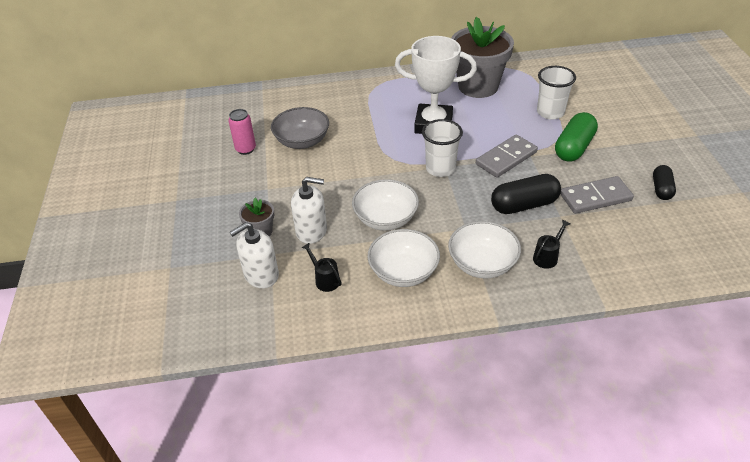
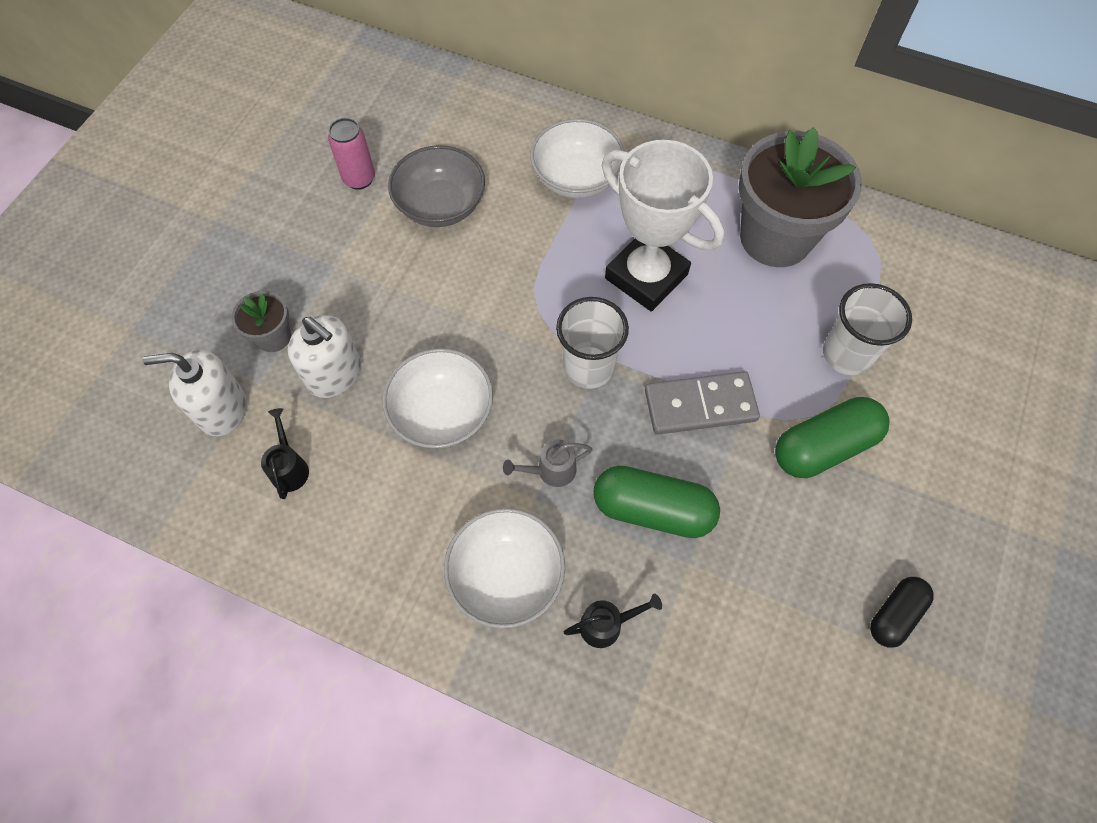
camera: 30 degrees right, 20 degrees up
white bowl [367,229,440,287] -> white bowl moved to [530,119,625,198]
black capsule [491,174,561,214] -> green capsule [593,466,720,538]
grey domino [560,176,634,214] -> none
none -> grey watering can [503,439,593,487]

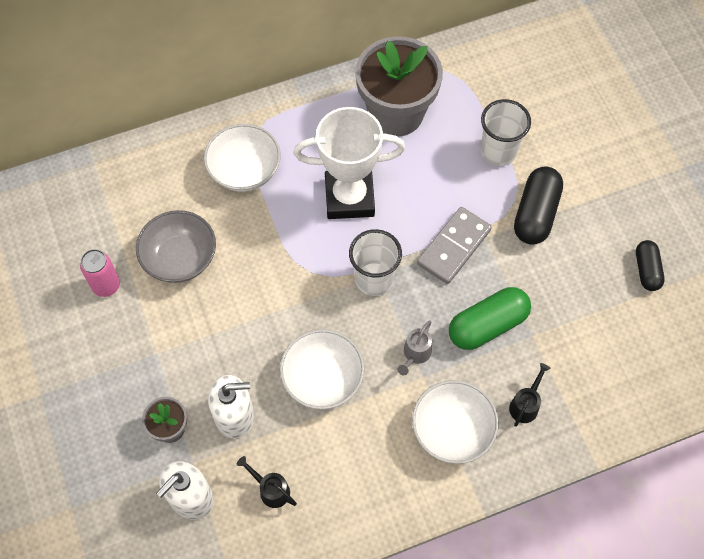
camera: 45 degrees left, 0 degrees up
green capsule [775,397,889,478] -> black capsule [514,167,563,245]

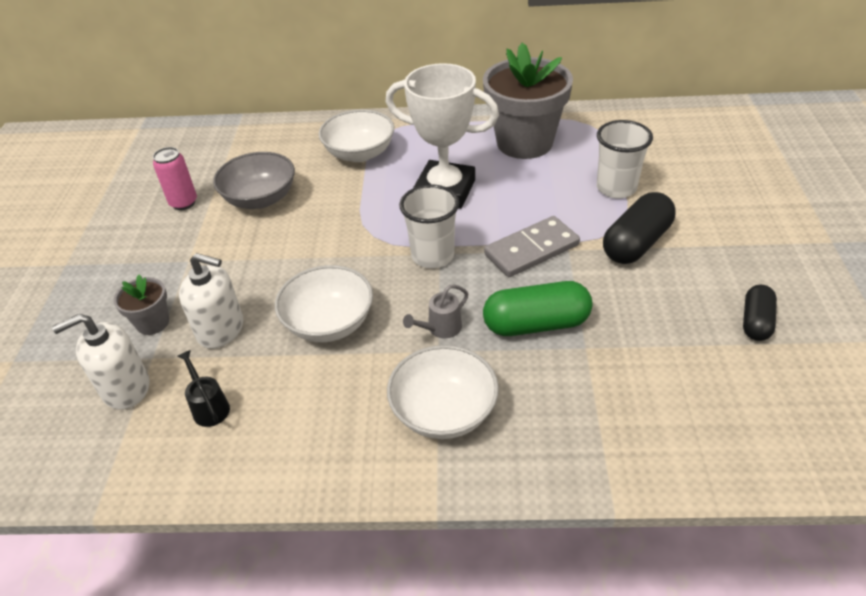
camera: 25 degrees right, 20 degrees down
black watering can [509,363,550,427] -> none

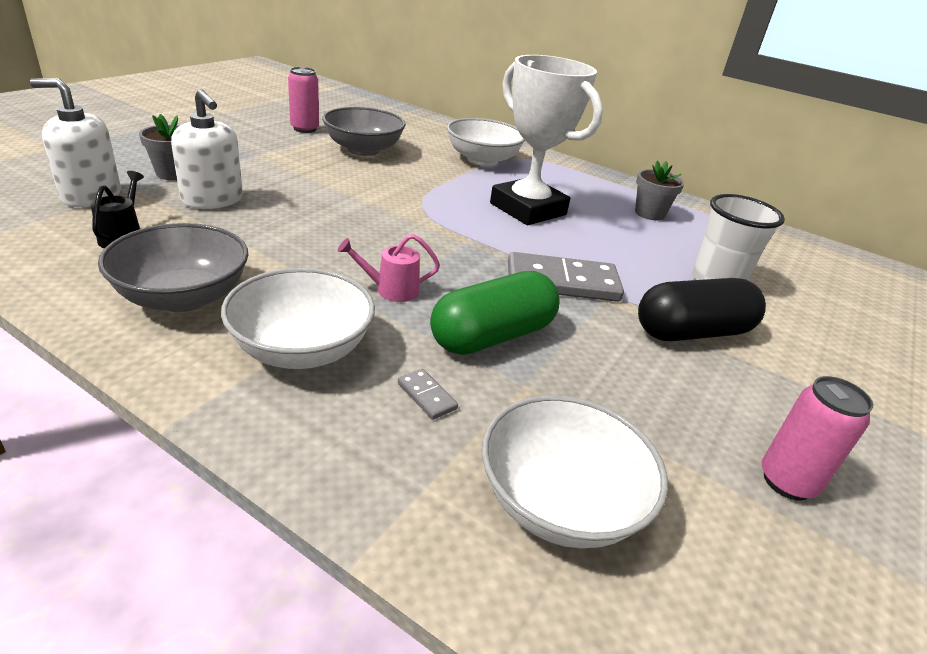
camera: 25 degrees right, 10 degrees down
white bowl [275,265,373,342] -> white bowl moved to [482,395,668,548]
white cup [399,184,459,268] -> none
grey watering can [403,285,468,338] -> pink watering can [338,234,440,302]
grey flower pot [483,43,573,159] -> grey flower pot [635,160,684,221], size x0.46
green capsule [483,281,593,336] -> green capsule turned 60 degrees counterclockwise [430,271,560,355]
black capsule [743,285,777,341] -> pink can [762,376,873,500]
none -> grey bowl [98,223,249,312]
none -> grey domino [398,369,458,420]

